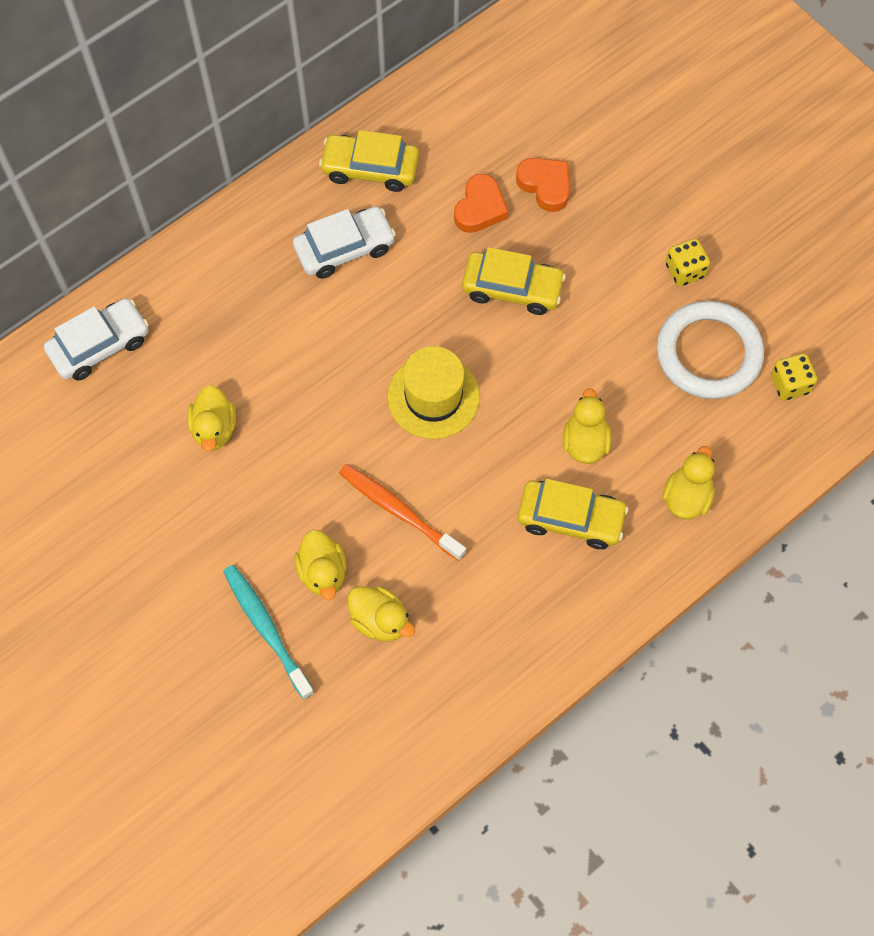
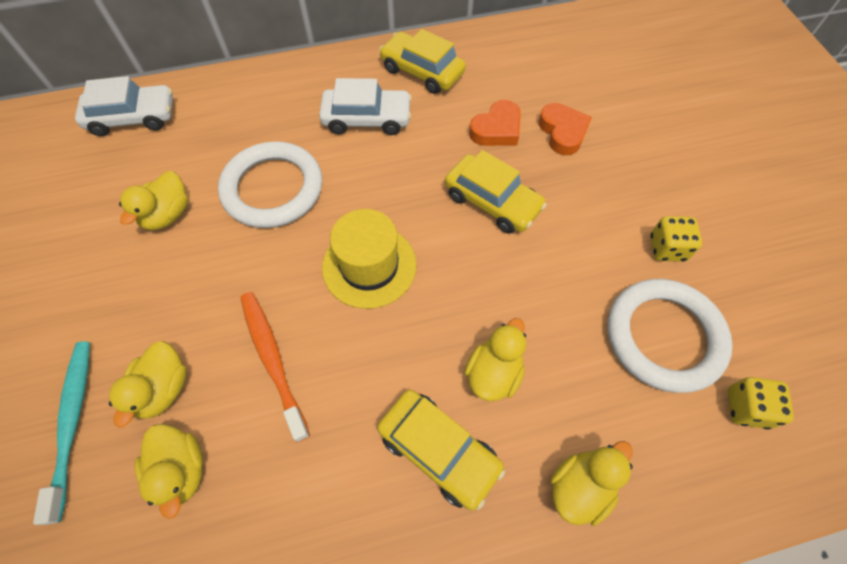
camera: 25 degrees right, 5 degrees down
none -> white ring [218,141,322,228]

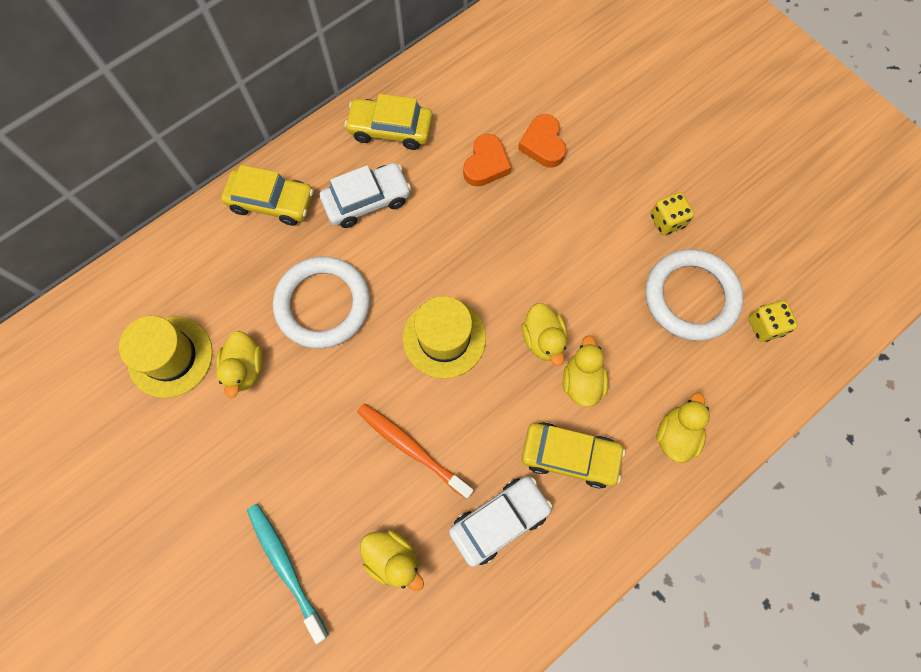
camera: 25 degrees left, 10 degrees up
white car [75,76,173,136] -> white car moved to [449,476,552,567]
yellow duck [109,341,187,428] -> yellow duck moved to [522,303,568,366]
yellow car [445,150,547,234] -> yellow car moved to [221,165,314,226]
orange heart [538,103,592,155] -> orange heart turned 150 degrees counterclockwise [518,114,566,167]
none -> yellow hat [119,316,213,398]

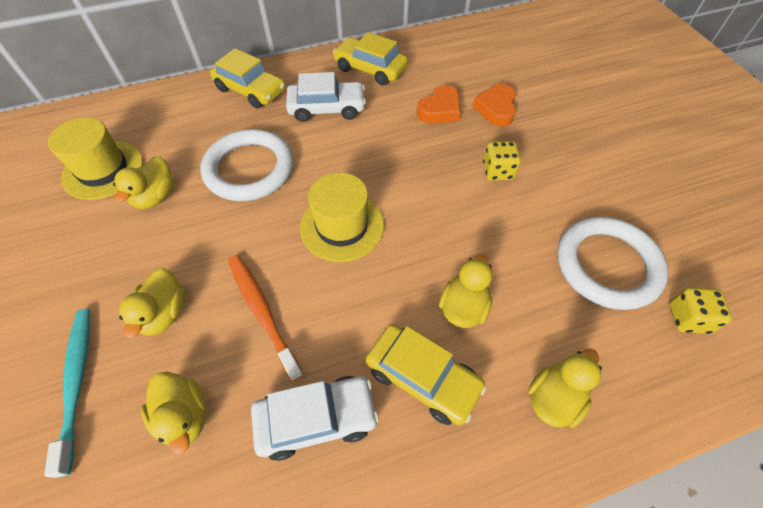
camera: 20 degrees right, 15 degrees down
yellow duck [522,303,568,366] -> yellow duck moved to [119,268,185,338]
yellow dice [651,192,694,235] -> yellow dice moved to [483,141,521,181]

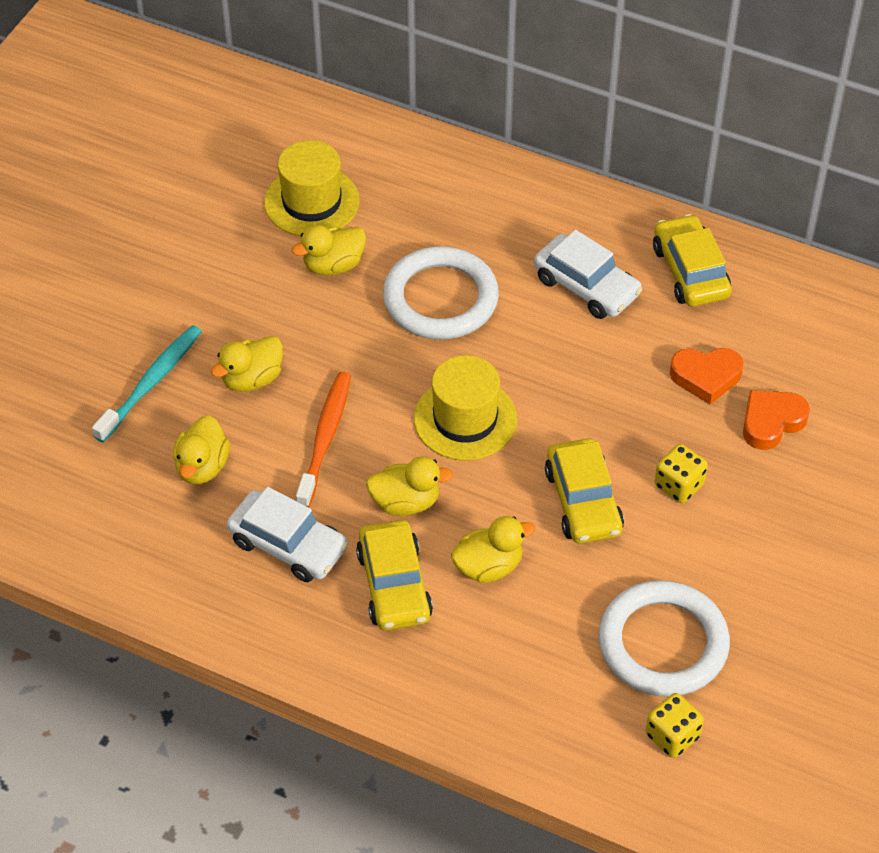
camera: 45 degrees right, 5 degrees down
yellow car [210,48,285,109] -> yellow car moved to [545,438,624,544]
yellow duck [528,348,602,428] -> yellow duck moved to [366,456,453,516]

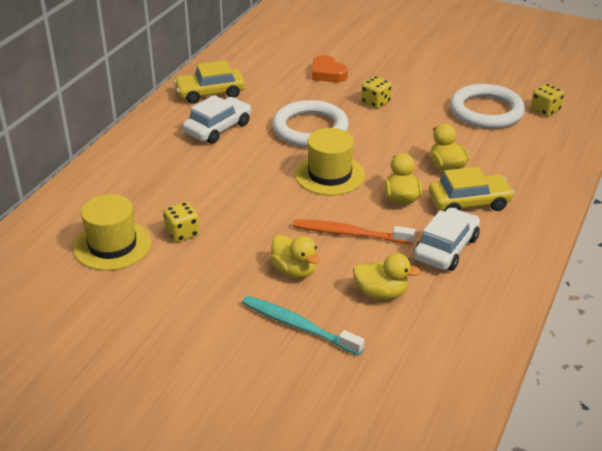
camera: 90 degrees left, 15 degrees down
yellow duck [292,225,366,276] -> yellow dice [163,202,200,242]
white ring [383,246,499,339] -> white ring moved to [272,100,349,147]
yellow car [545,438,624,544] -> none
orange heart [670,348,744,404] -> none

